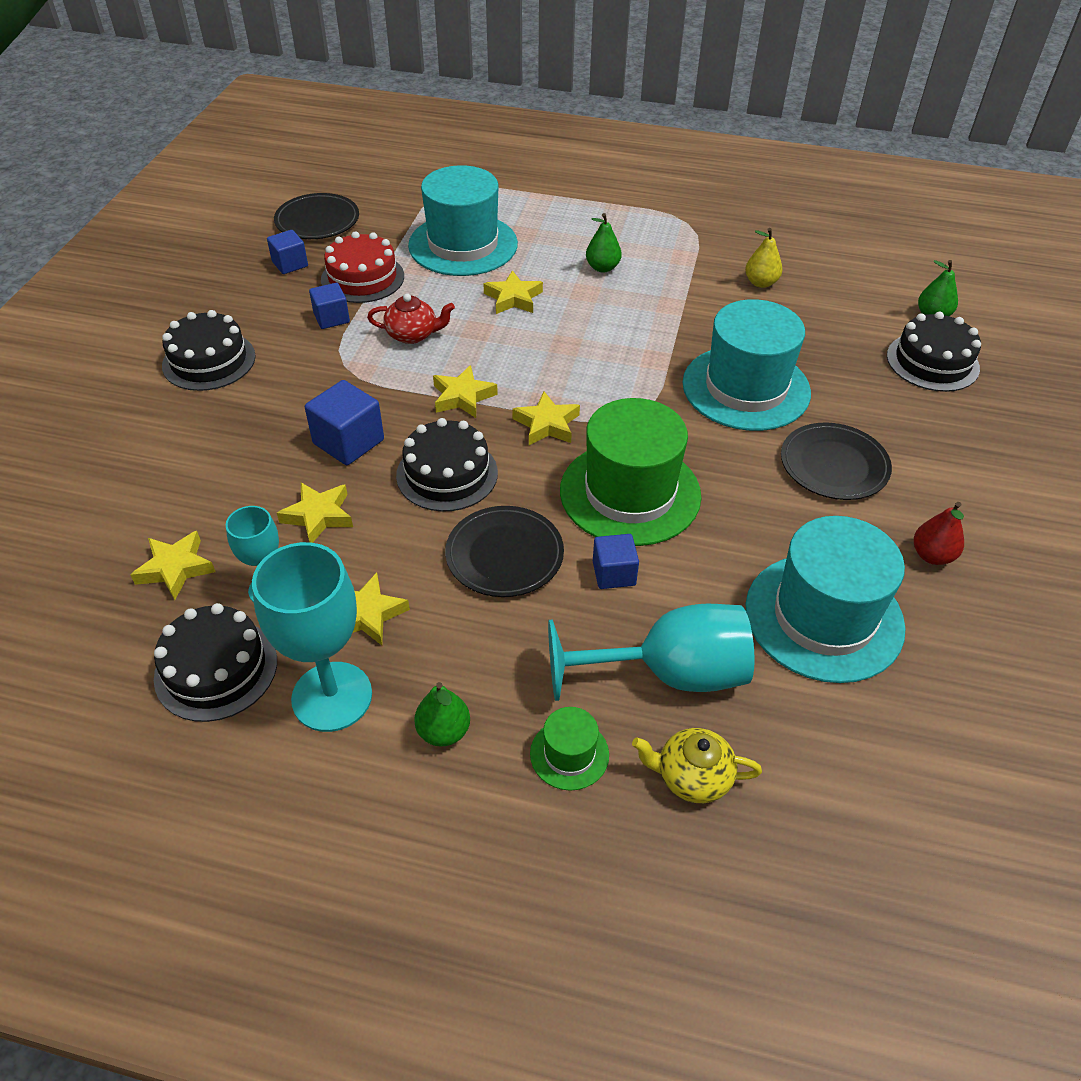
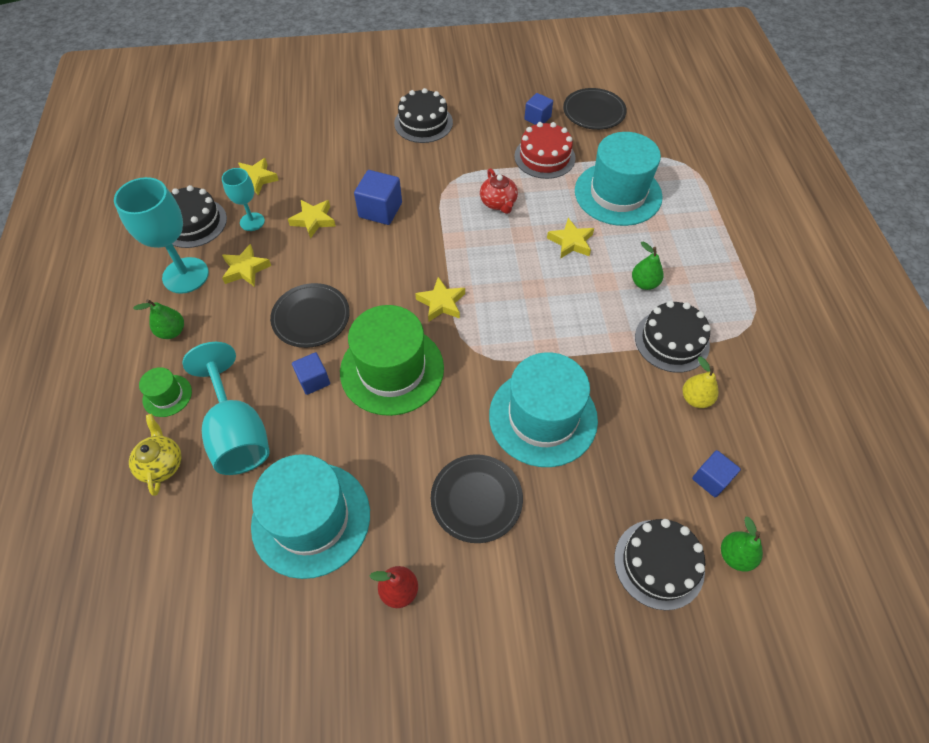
camera: 70 degrees right, 10 degrees up
blue cube [309,283,350,329] -> blue cube moved to [692,450,741,497]
black cake [396,418,498,512] -> black cake moved to [635,301,711,373]
yellow star [433,365,498,418] -> none

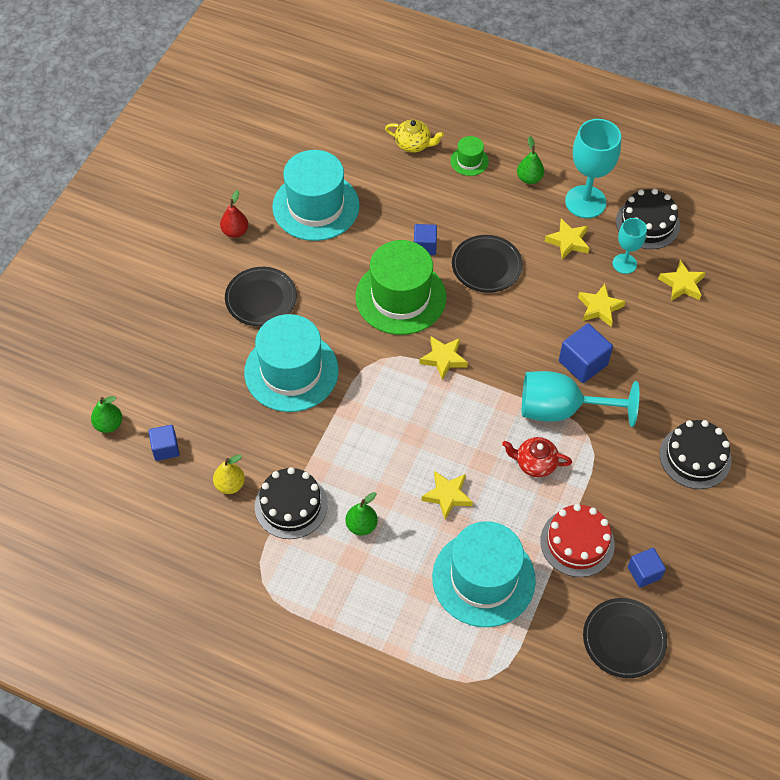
camera: 120 degrees right, 0 degrees up
turquoise goblet [182,342,270,475] -> turquoise goblet moved to [522,371,639,427]
black cake [614,519,705,610] -> none

